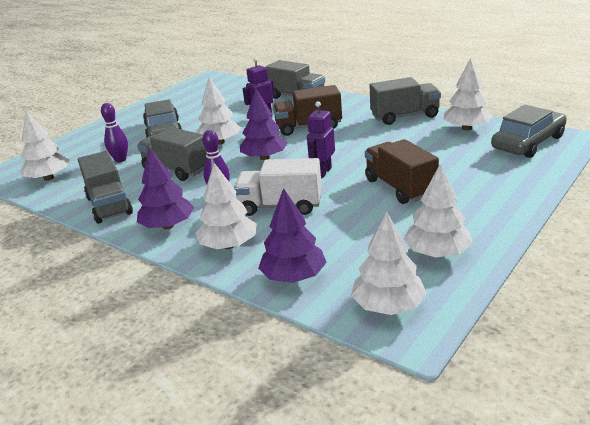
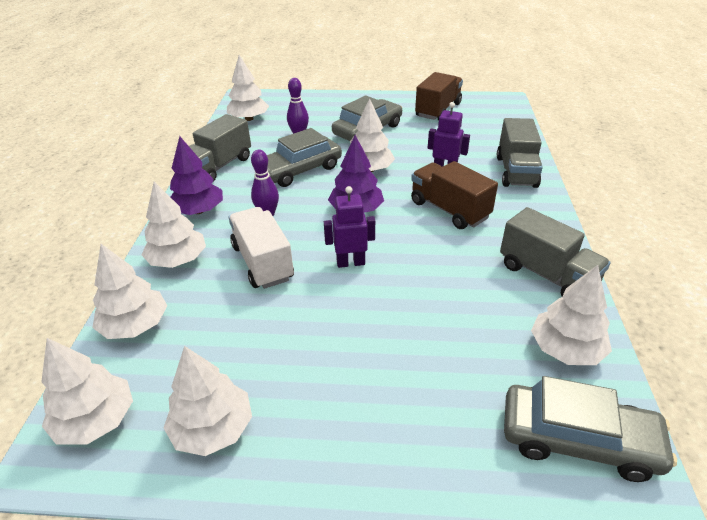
camera: 55 degrees right, 10 degrees up
grey truck [137,127,207,181] -> grey car [252,128,342,187]
purple tree [258,188,327,283] -> white tree [92,244,167,339]
brown truck [365,139,439,204] -> brown truck moved to [415,72,463,120]

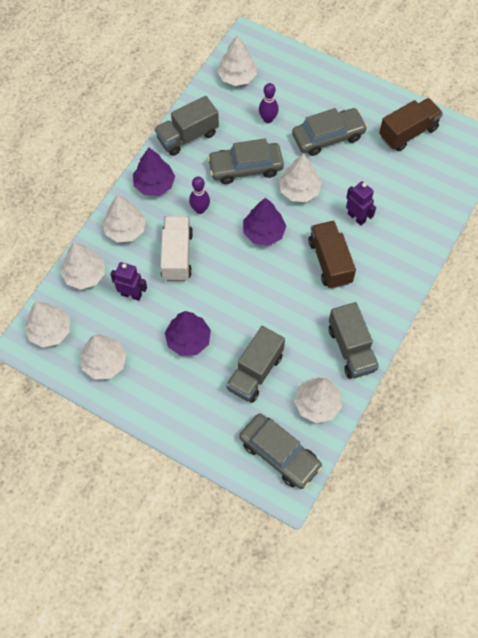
camera: 25 degrees right, 25 degrees up
purple robot [324,186,375,268] -> purple robot moved to [110,262,147,301]
grey truck [497,118,543,188] -> grey truck moved to [226,326,285,403]
none -> purple tree [165,311,211,356]

